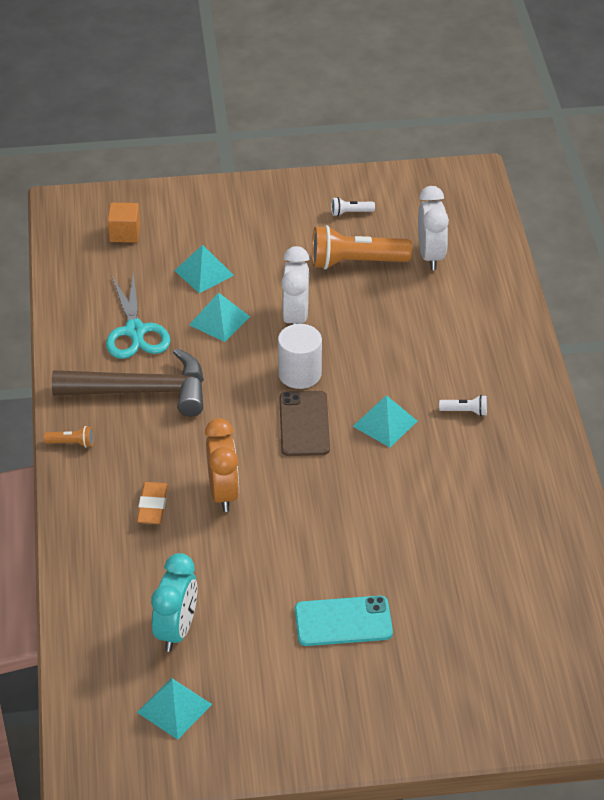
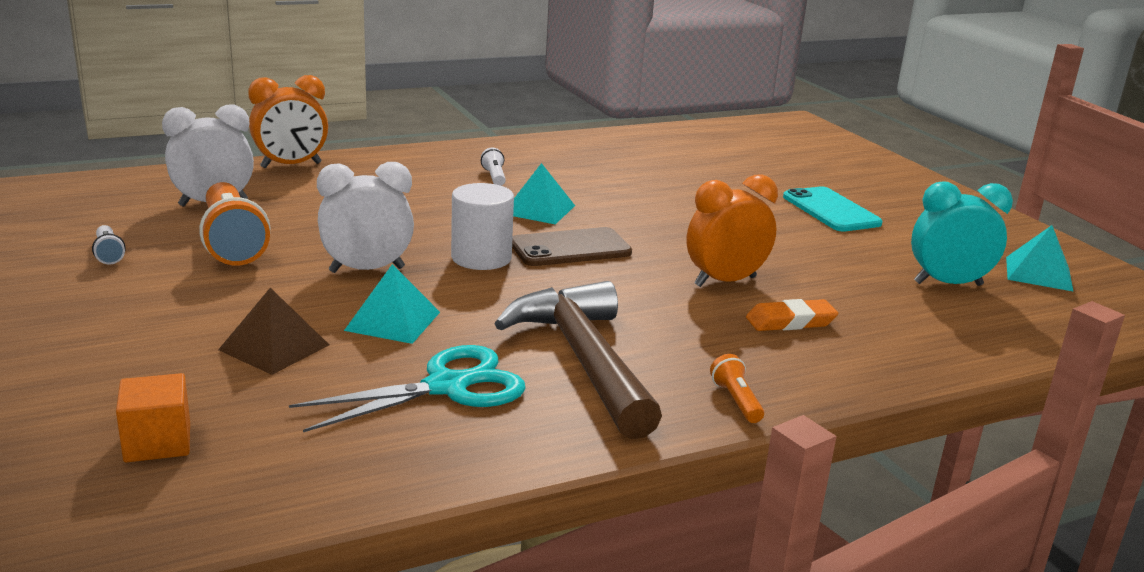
camera: 110 degrees left, 20 degrees down
turquoise pyramid [174,245,234,293] -> brown pyramid [218,288,329,375]
none -> orange clock [248,75,328,168]

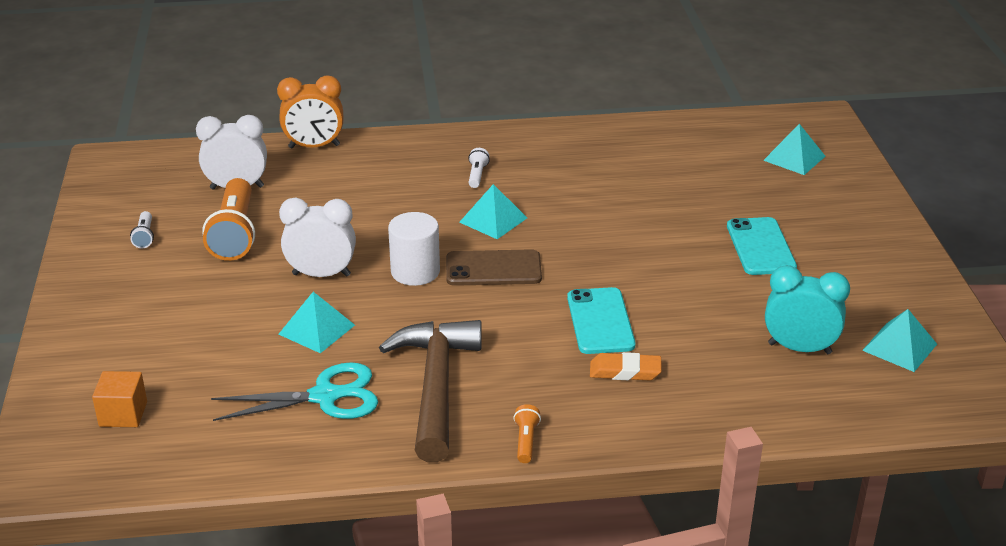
camera: 20 degrees right, 10 degrees up
brown pyramid [218,288,329,375] -> none
orange clock [686,174,778,287] -> turquoise phone [567,287,636,354]
none -> turquoise pyramid [763,124,826,175]

